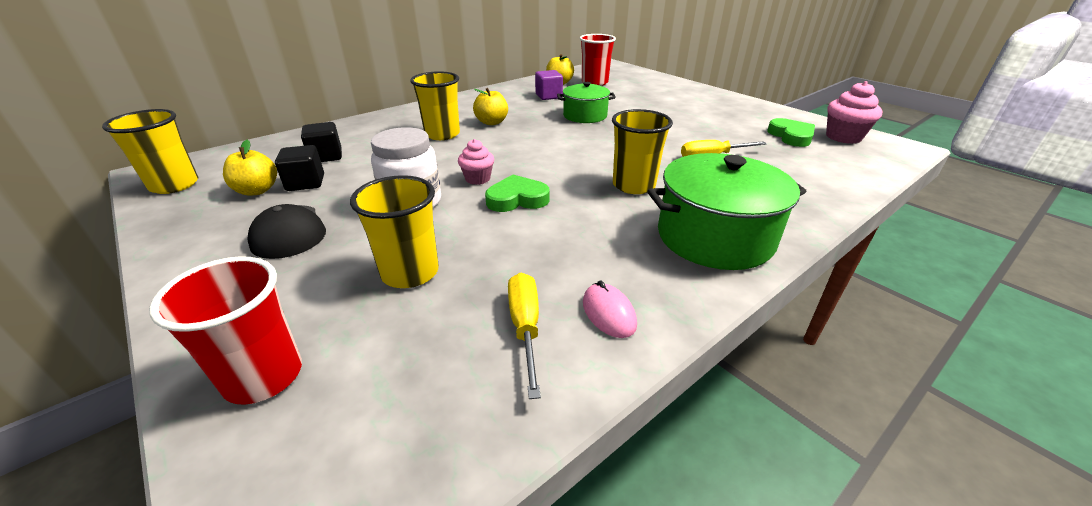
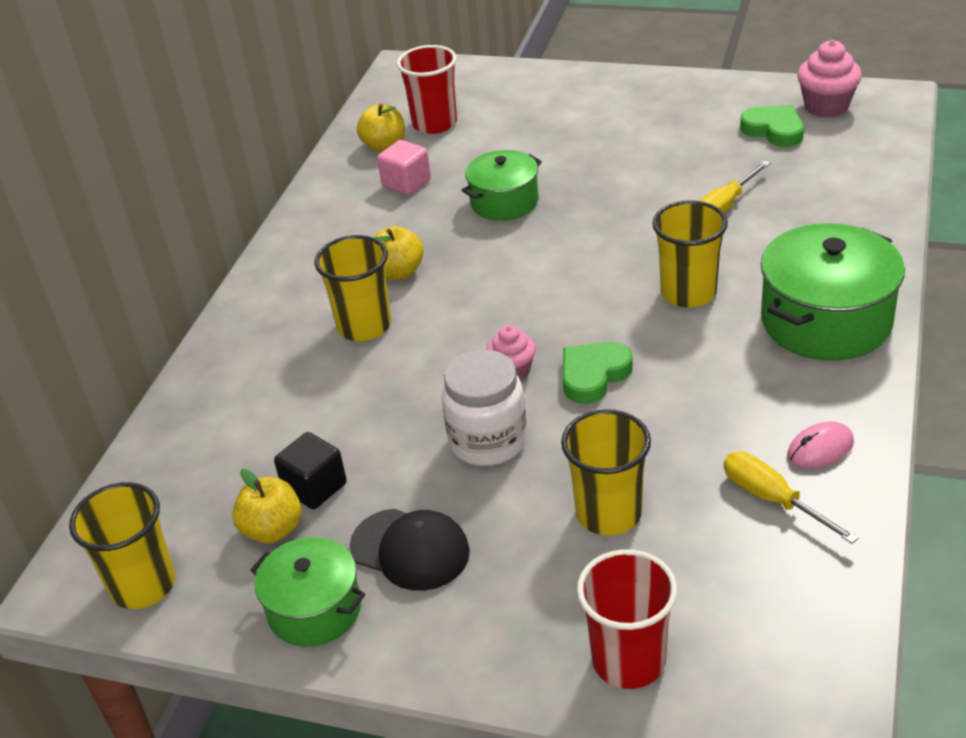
camera: 30 degrees left, 5 degrees up
black cube [301,122,342,162] -> none
purple cube [535,70,563,100] -> pink cube [377,140,431,196]
pink mouse [583,280,637,338] -> pink mouse turned 60 degrees counterclockwise [787,422,854,468]
none -> green pot [251,537,365,647]

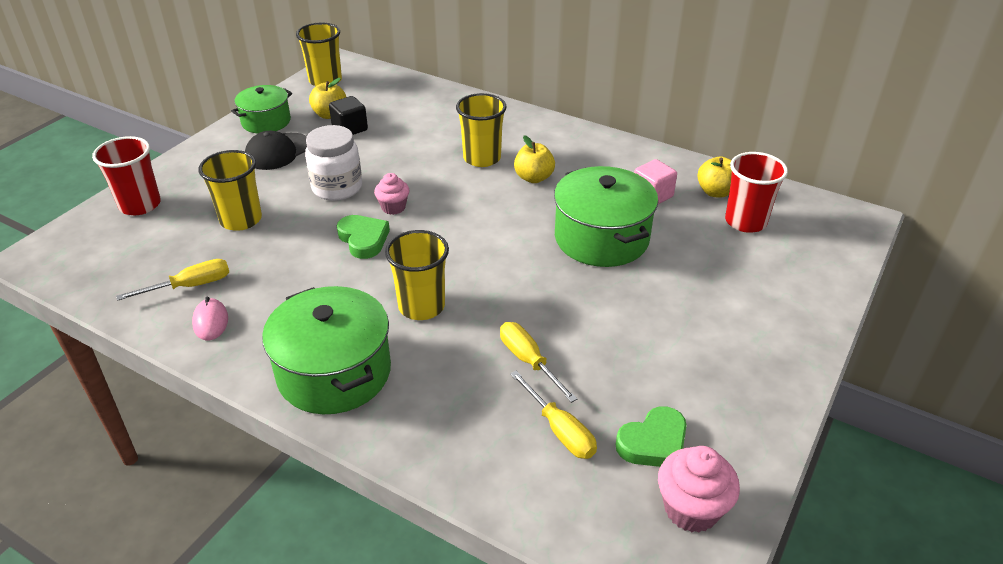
camera: 100 degrees right, 0 degrees up
green pot [462,150,542,221] -> green pot [554,166,658,267], size x1.62
none -> yellow screwdriver [510,371,597,459]

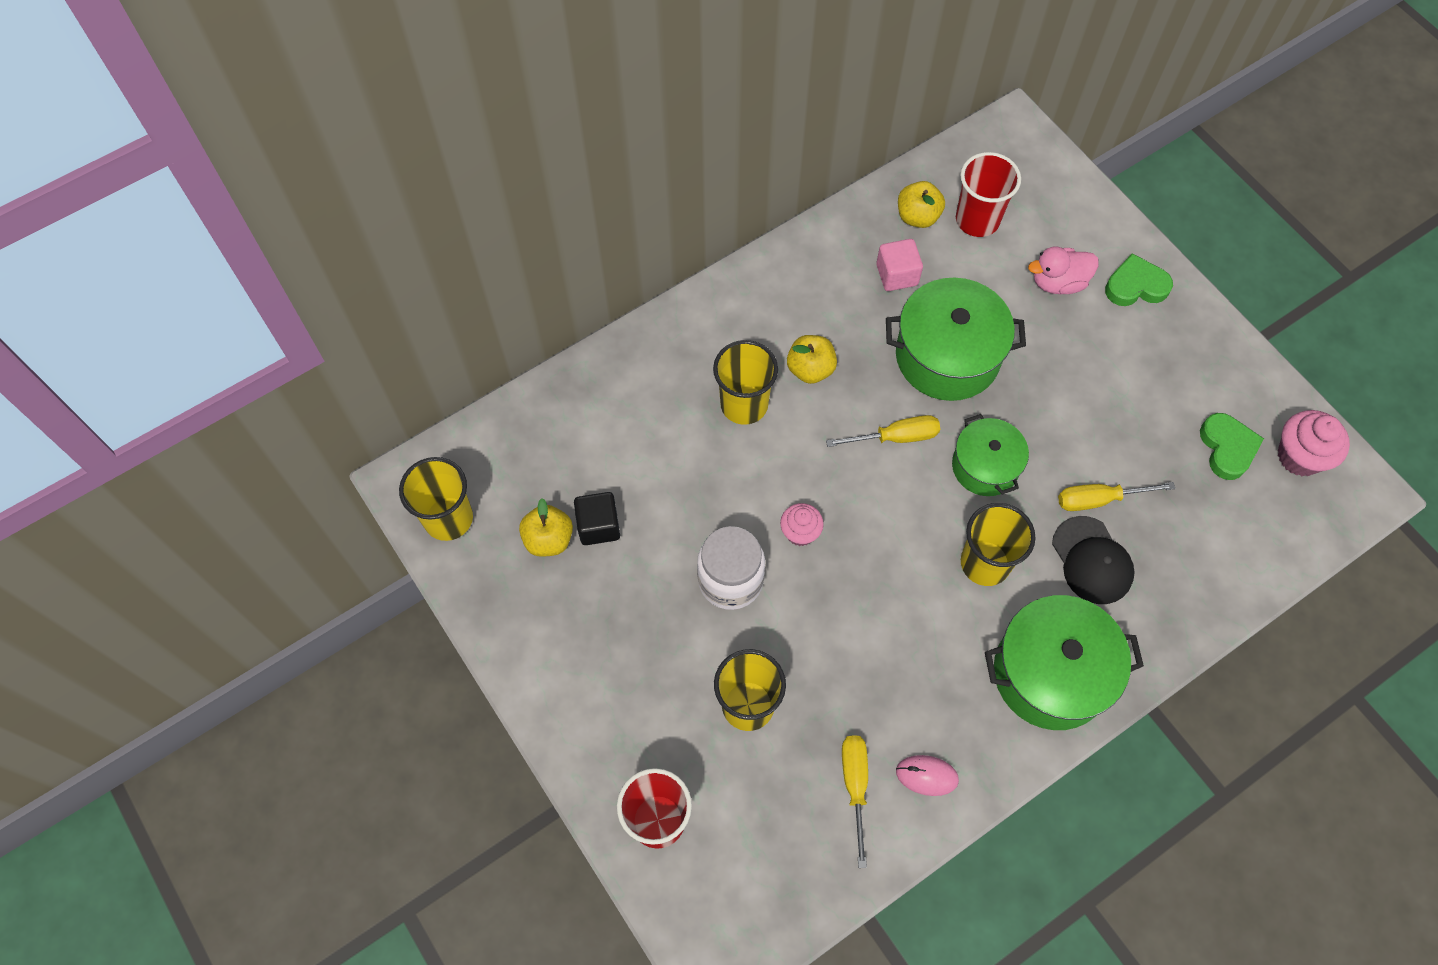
camera: 65 degrees left, 25 degrees up
green pot [231,85,292,134] -> green pot moved to [952,414,1029,496]
black cap [245,131,307,170] -> black cap moved to [1052,516,1135,604]
green heart [337,215,390,259] -> green heart moved to [1105,253,1173,306]
yellow screwdriver [510,371,597,459] -> yellow screwdriver moved to [826,415,940,447]
none -> pink duck [1028,246,1099,294]

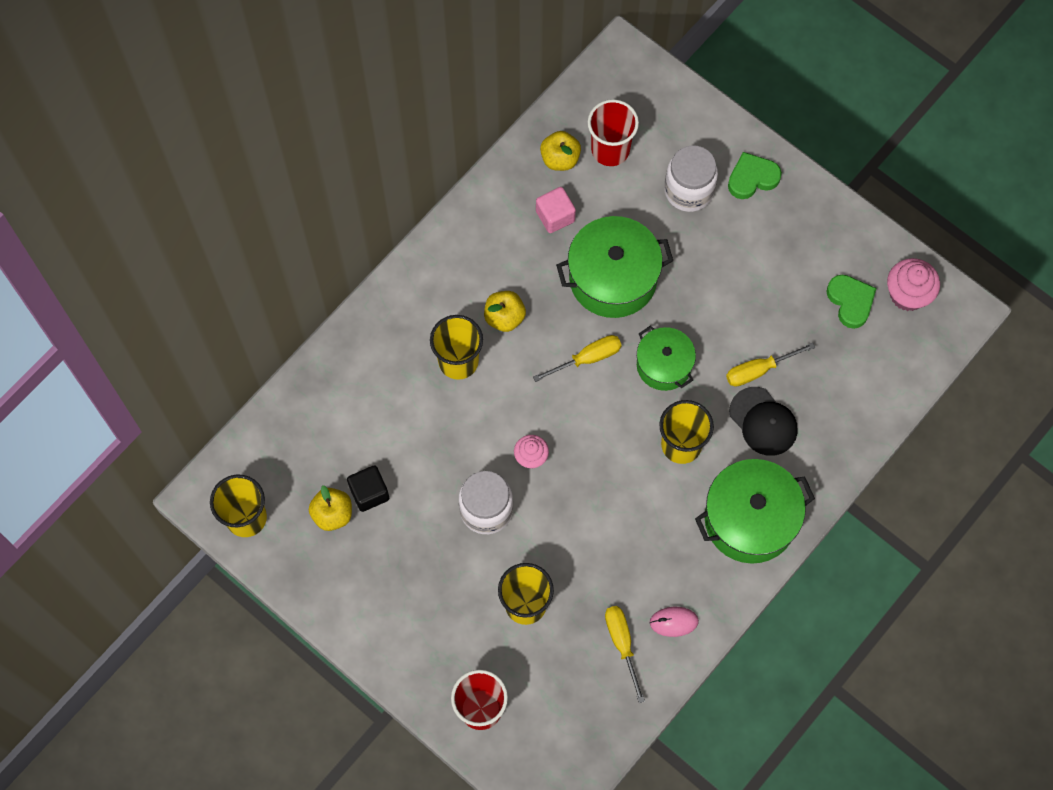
camera: 15 degrees left, 5 degrees up
pink duck [1028,246,1099,294] -> white jar [664,145,718,212]

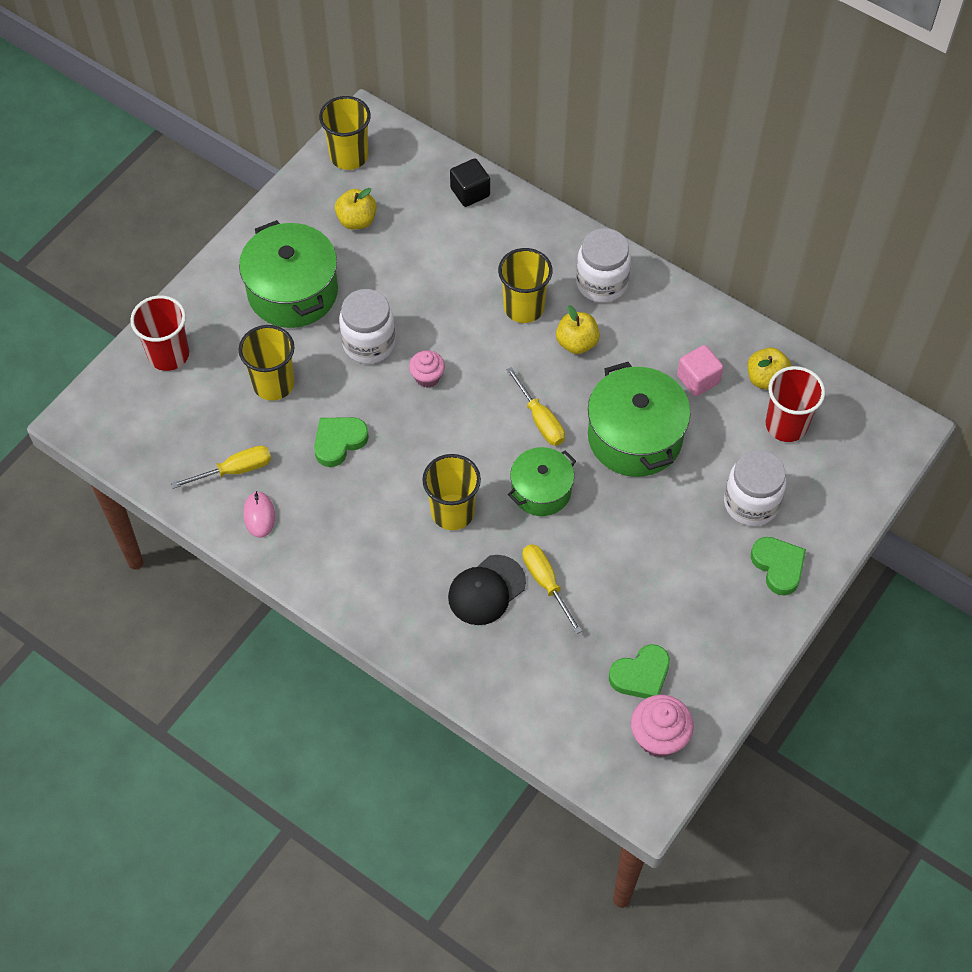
camera: 85 degrees right, 10 degrees down
black cube [347,465,389,512] -> black cube moved to [450,158,490,207]
green pot [695,459,815,564] -> green pot moved to [239,220,338,328]
none -> green heart [314,417,369,467]
none -> white jar [576,228,631,303]

